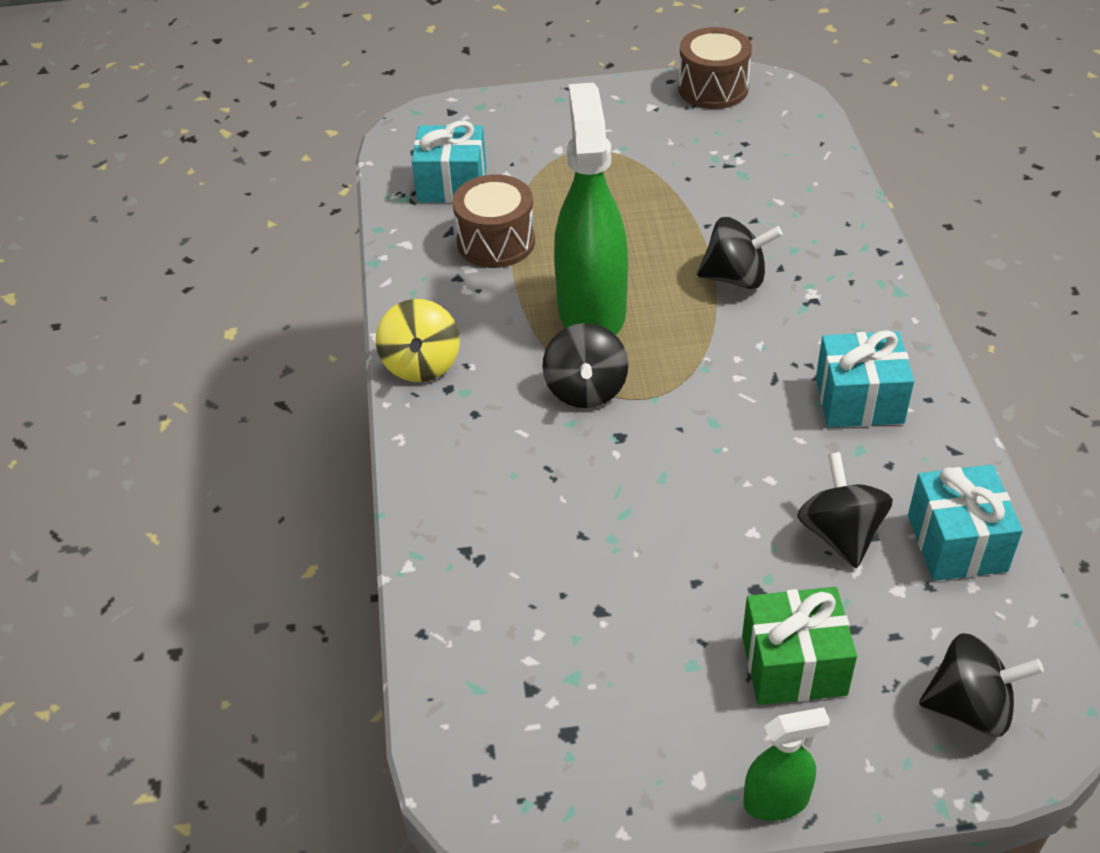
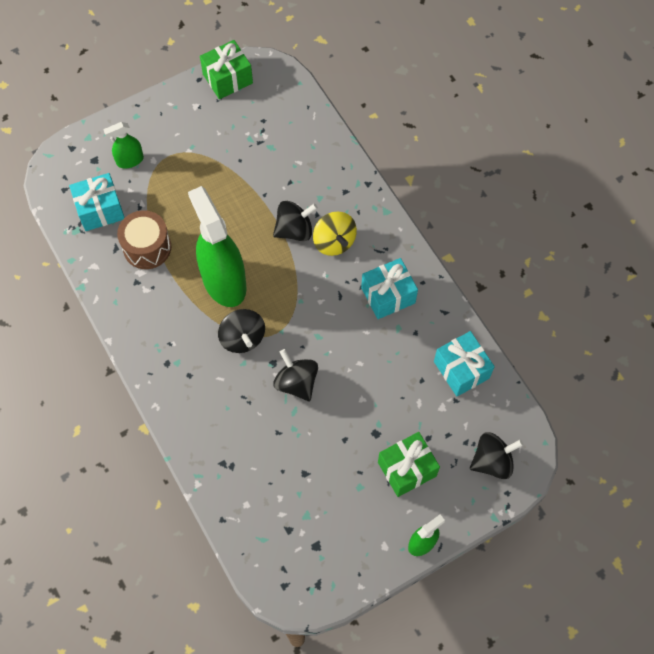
camera: 25 degrees left, 20 degrees up
yellow spinning top [376,299,460,382] -> yellow spinning top moved to [313,212,357,256]
brown drum [678,27,752,109] -> green gift [200,40,253,99]
black spinning top [797,452,893,568] -> black spinning top moved to [273,349,318,401]
none -> green spray bottle [104,122,144,169]

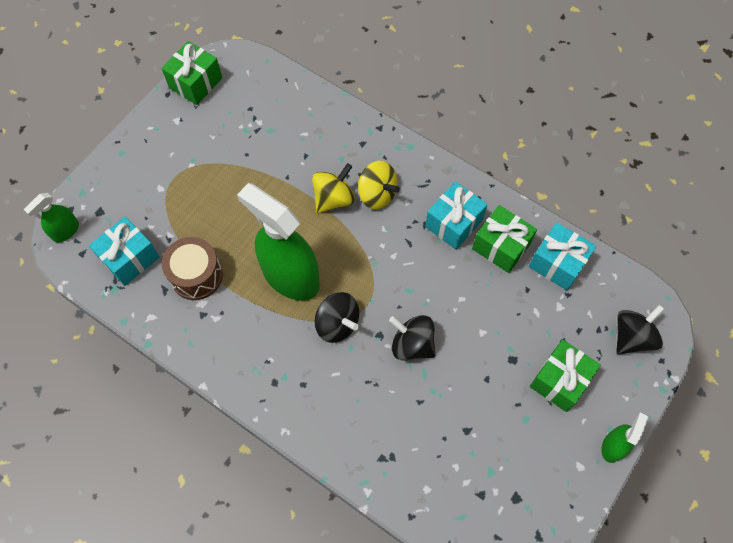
camera: 25 degrees left, 0 degrees up
green spray bottle [104,122,144,169] -> green spray bottle moved to [24,193,79,242]
black spinning top [273,201,318,241] -> yellow spinning top [312,163,355,213]
none -> green gift [472,205,537,273]

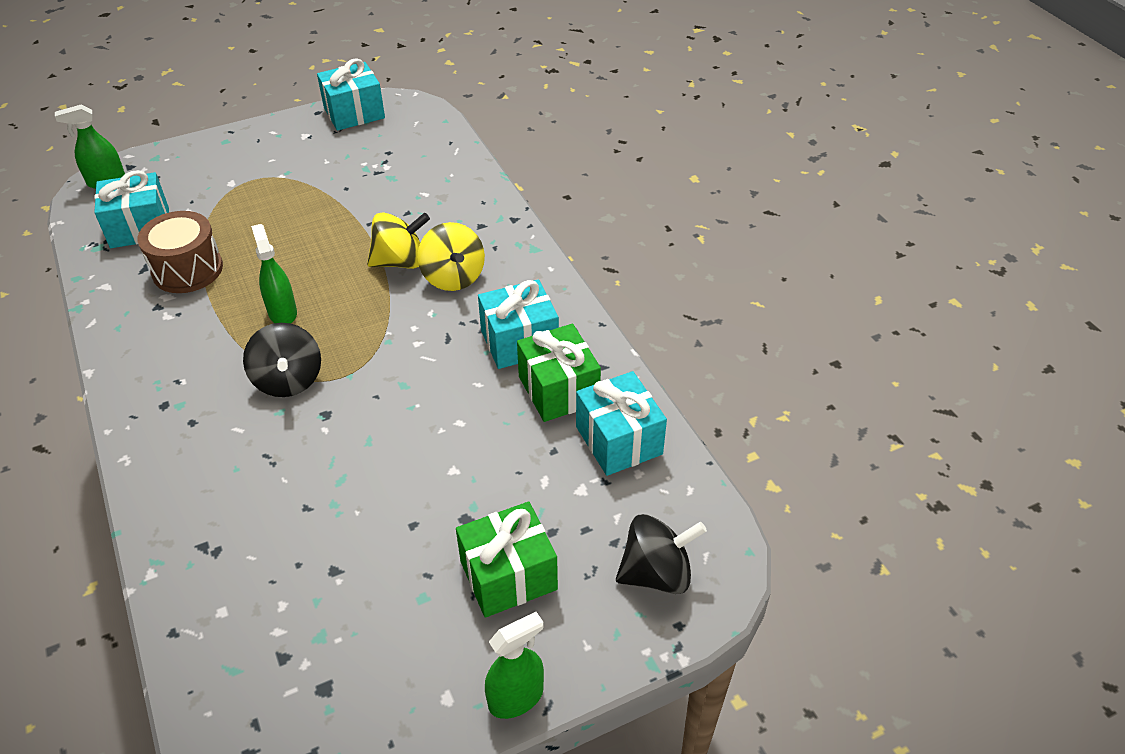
camera: 30 degrees right, 20 degrees down
green gift [161,41,222,105] -> turquoise gift [317,58,385,131]
green spray bottle [237,183,320,301] -> green spray bottle [251,224,297,324], size x0.48
black spinning top [389,315,436,361] -> none

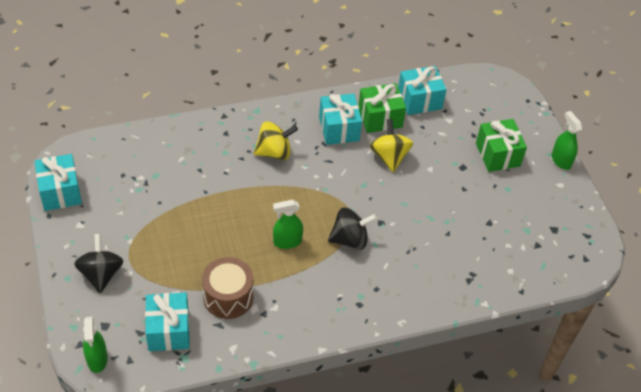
camera: 85 degrees left, 5 degrees up
yellow spinning top [367,212,430,269] -> yellow spinning top moved to [370,119,413,172]
black spinning top [616,514,707,594] -> black spinning top moved to [74,234,123,293]

